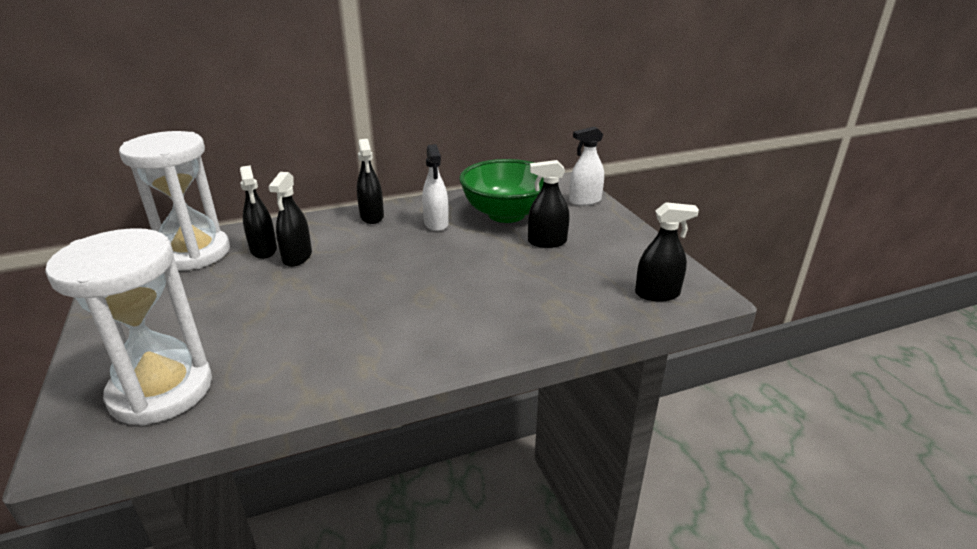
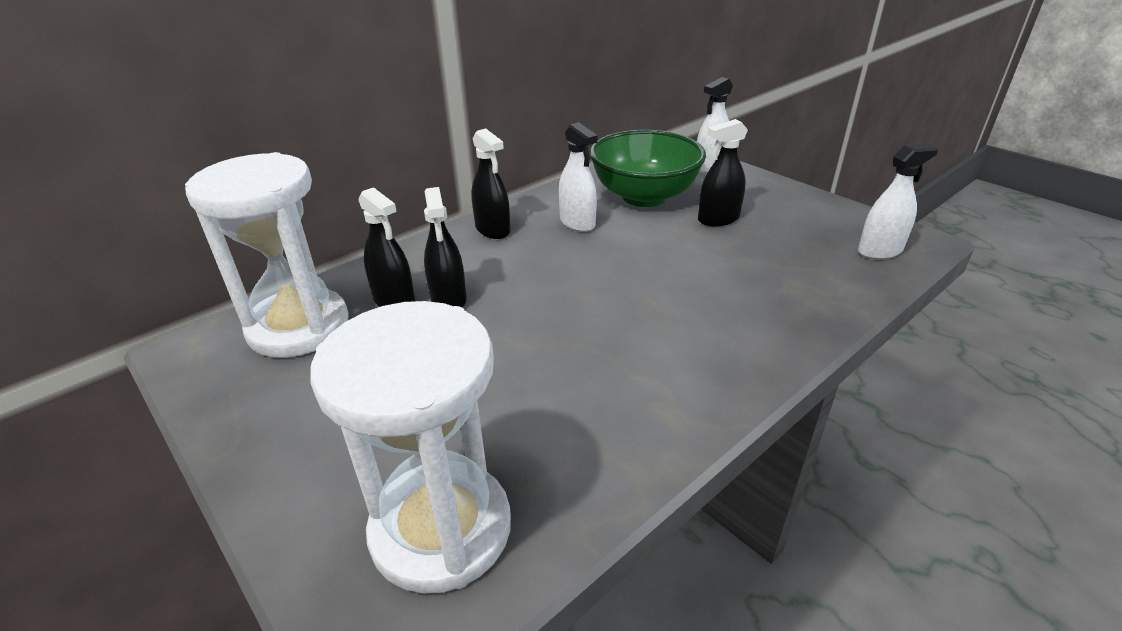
camera: 20 degrees left, 5 degrees up
black spray bottle [635,202,699,301] -> white spray bottle [858,144,938,259]

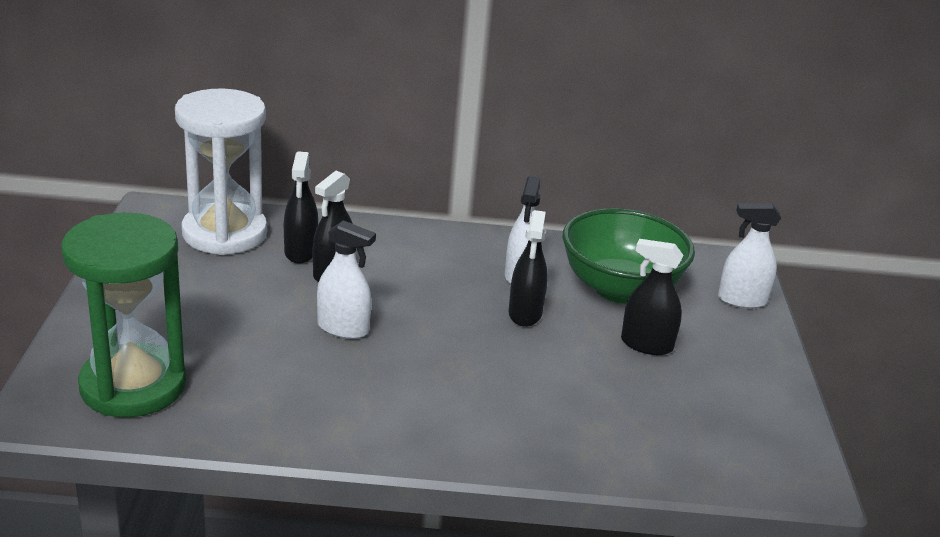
camera: 40 degrees right, 5 degrees down
white hourglass [310,301,511,594] -> green hourglass [61,213,186,417]
black spray bottle [471,128,510,239] -> black spray bottle moved to [509,210,548,327]
white spray bottle [858,144,938,259] -> white spray bottle moved to [317,220,376,339]

